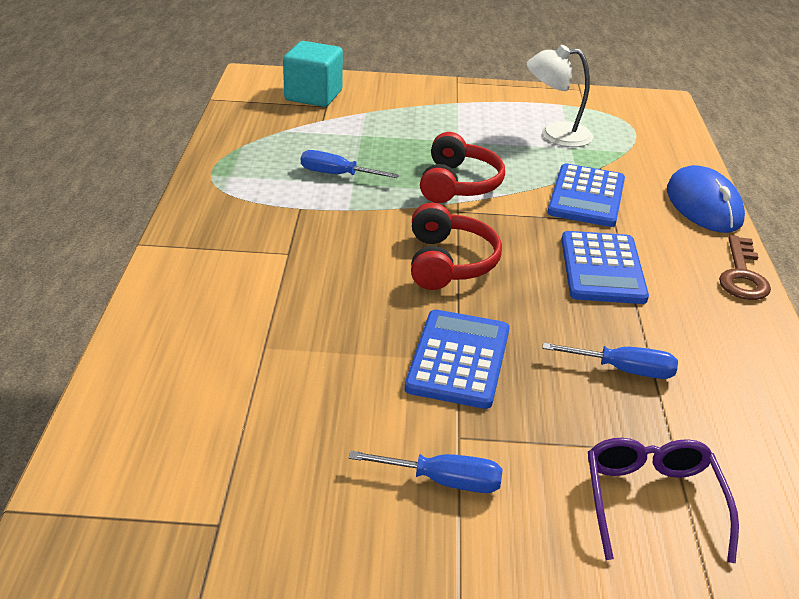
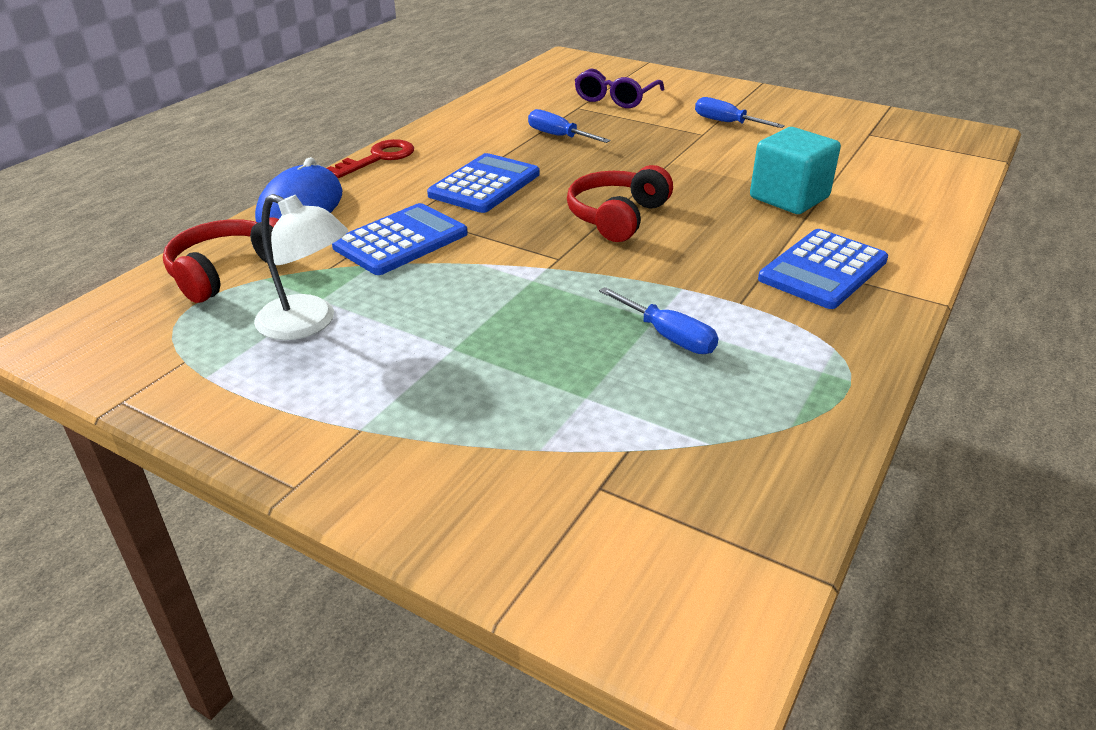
camera: 150 degrees left, 0 degrees up
turquoise cube [283,41,343,107] -> turquoise cube moved to [750,127,841,214]
blue calculator [405,309,510,409] -> blue calculator moved to [758,229,888,309]
red headphones [420,132,505,203] -> red headphones moved to [163,218,279,303]
brown key [719,235,771,300] -> red key [326,139,414,178]

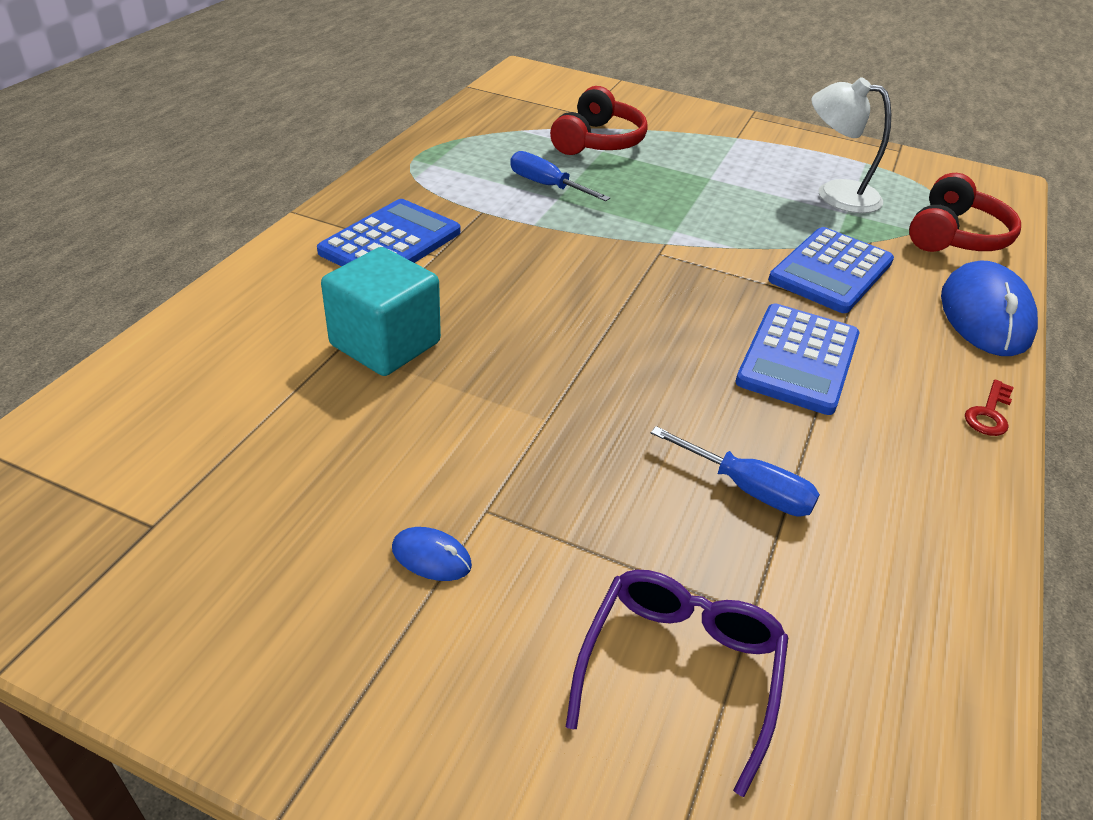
camera: 170 degrees right, 5 degrees up
red key [326,139,414,178] -> red key [965,380,1014,436], size x0.61
red headphones [567,165,673,242] -> red headphones moved to [550,86,648,155]
blue screwdriver [695,97,785,128] -> blue mouse [392,527,472,581]

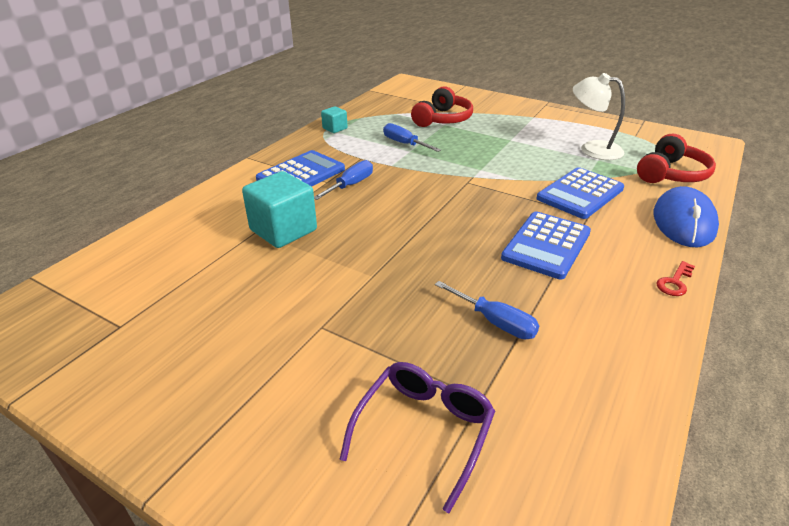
camera: 10 degrees right, 5 degrees down
blue mouse [392,527,472,581] -> none
none -> blue screwdriver [314,160,373,200]
none -> turquoise cube [321,106,348,133]

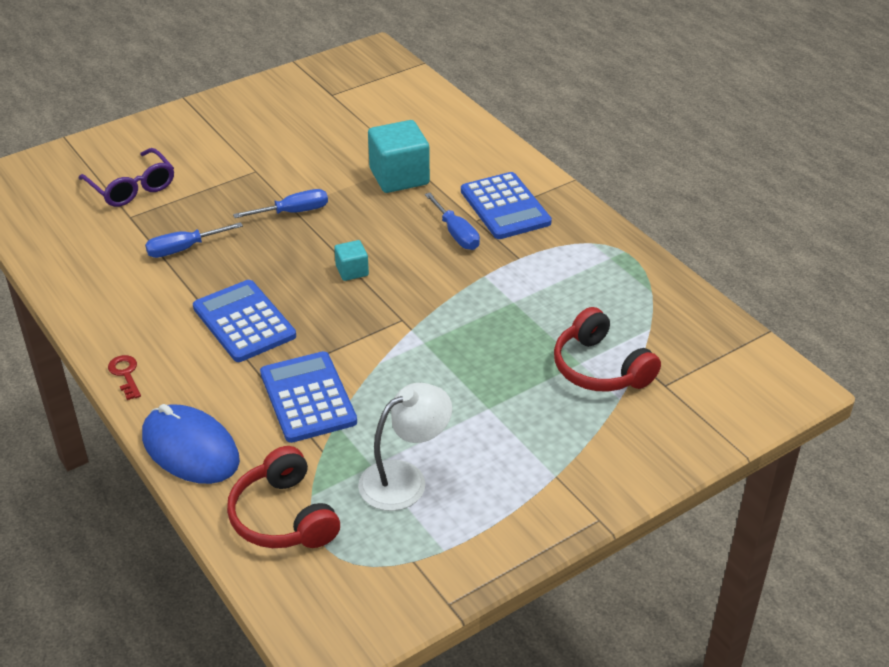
camera: 115 degrees right, 5 degrees up
turquoise cube [321,106,348,133] -> turquoise cube moved to [334,240,369,281]
blue screwdriver [383,123,441,152] -> blue screwdriver moved to [233,189,328,218]

